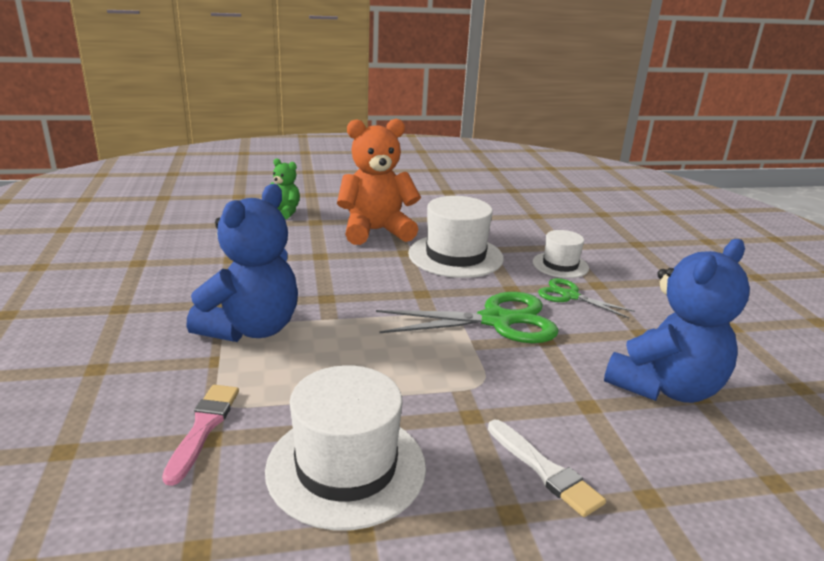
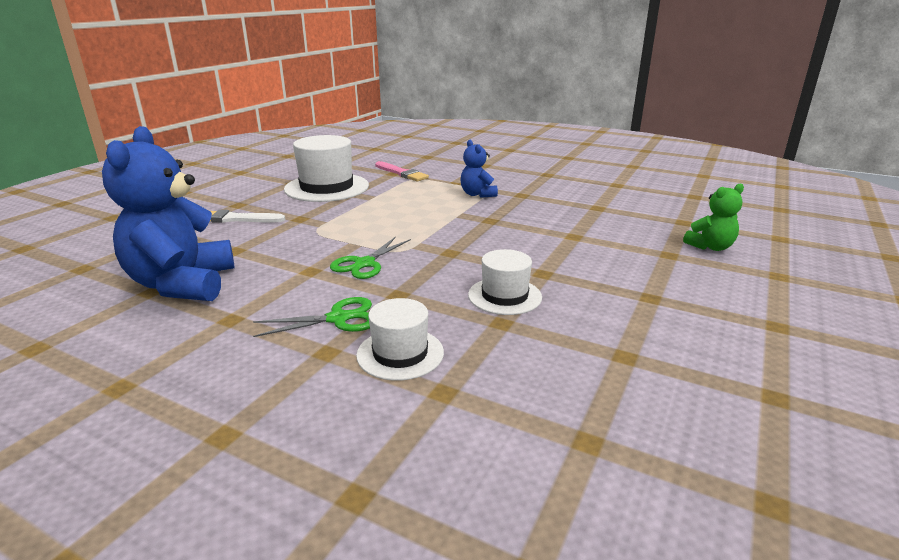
camera: 130 degrees right, 0 degrees up
blue teddy bear [186,184,298,342] -> blue teddy bear [461,140,498,198], size x0.50
orange teddy bear [337,119,421,245] -> none
green scissors [376,292,559,343] -> green scissors [330,236,411,279], size x0.57
white hat [408,196,504,278] -> white hat [468,249,542,315], size x0.58

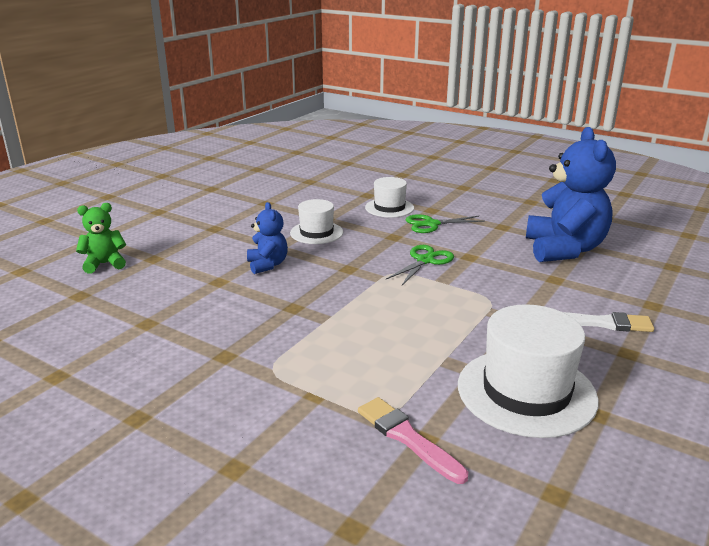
camera: 175 degrees left, 0 degrees up
blue teddy bear [461,140,498,198] -> blue teddy bear moved to [247,202,288,274]

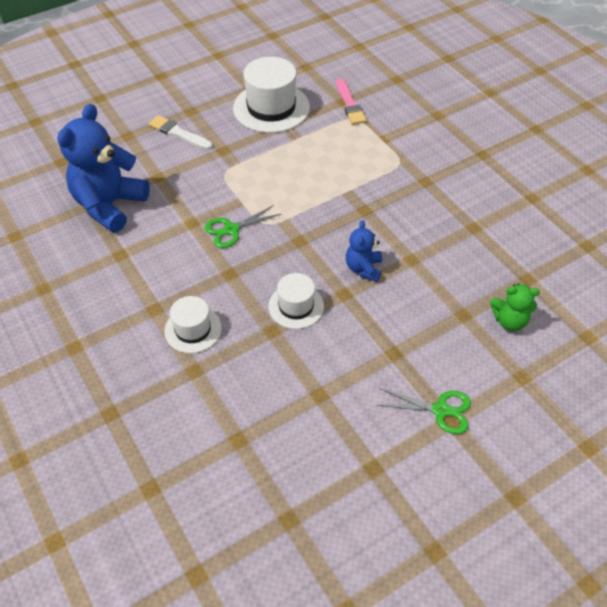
camera: 155 degrees left, 25 degrees up
green scissors [405,214,485,233] -> green scissors moved to [377,389,471,434]

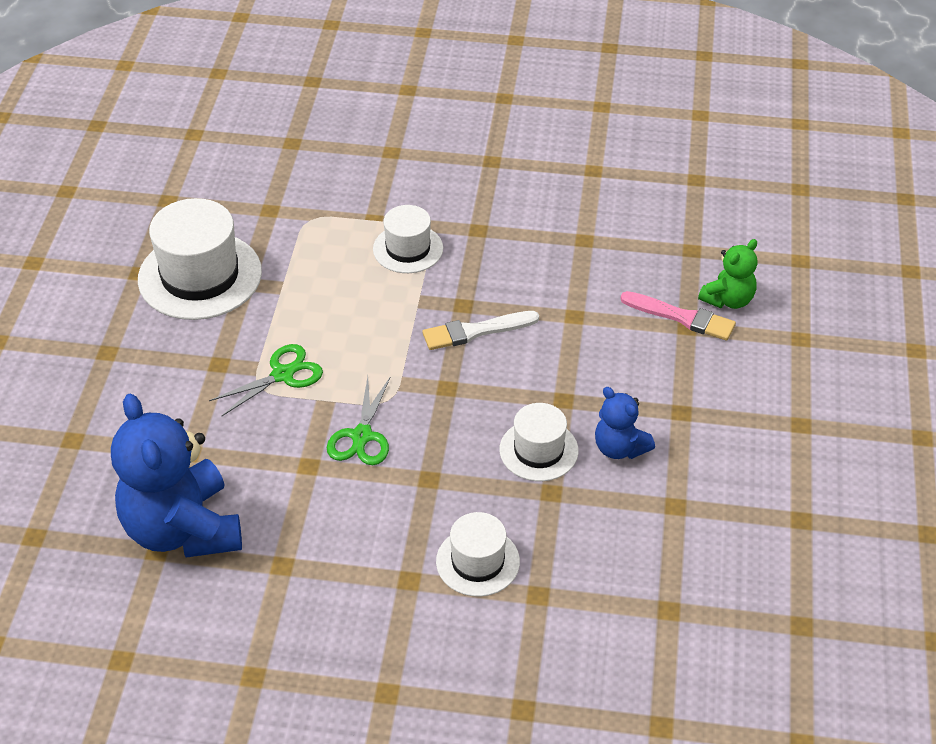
camera: 50 degrees left, 5 degrees down
white brush [149,115,213,150] -> white brush moved to [423,311,539,350]
pink brush [336,78,367,125] -> pink brush moved to [621,291,736,341]
blue teddy bear [346,220,382,282] -> blue teddy bear moved to [595,387,655,459]
green scissors [377,389,471,434] -> green scissors moved to [209,344,323,417]
none -> white hat [373,205,443,273]

